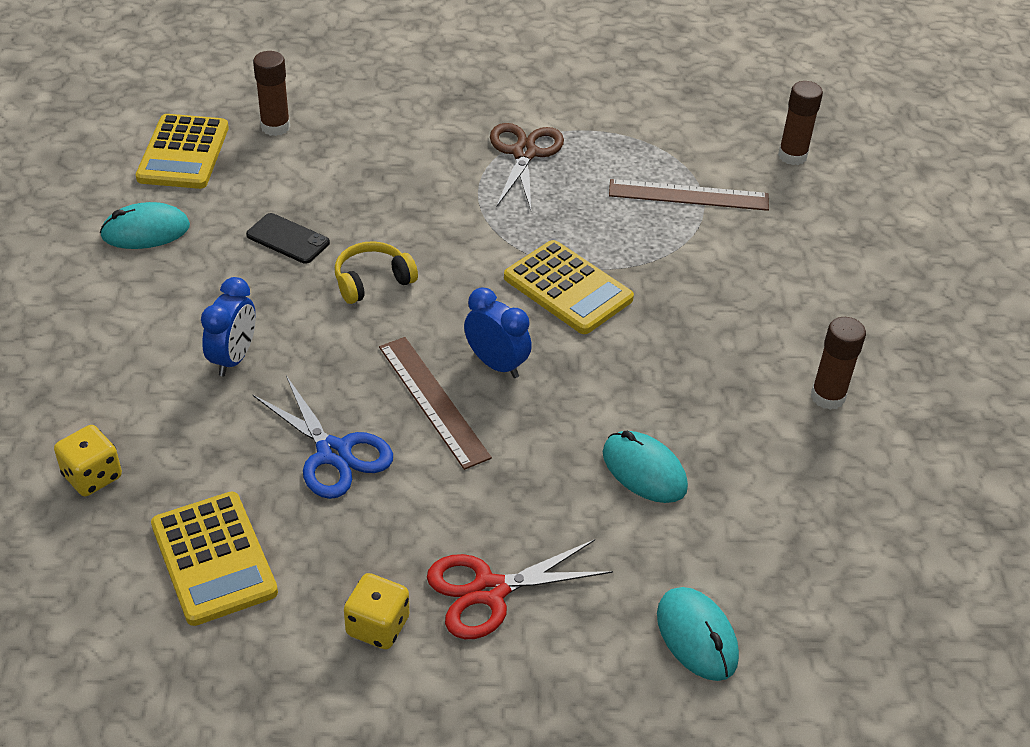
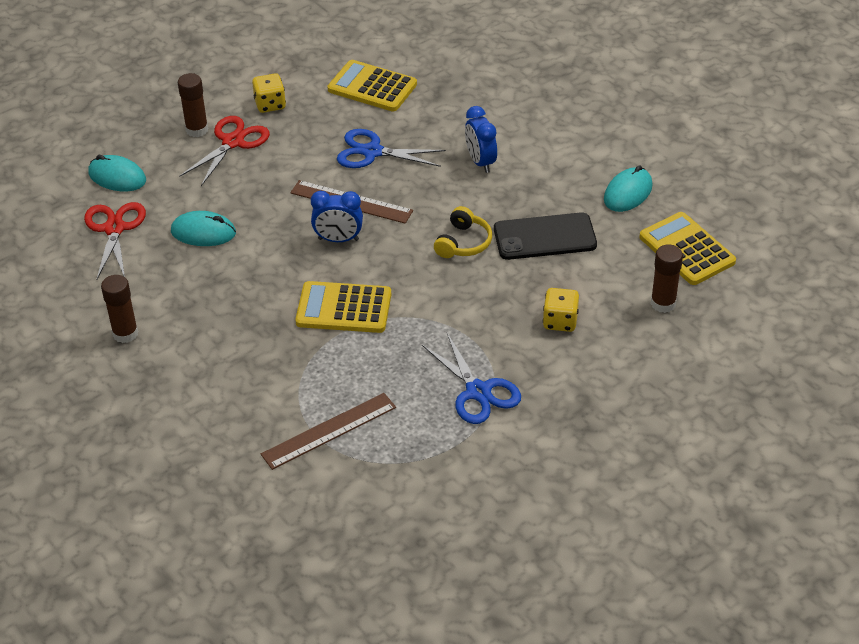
camera: 145 degrees right, 0 degrees up
yellow dice [54,425,122,496] -> yellow dice moved to [543,288,579,332]
black phone [246,213,330,264] -> black phone [494,212,597,260], size x1.63
brown scissors [490,123,564,210] -> blue scissors [422,333,521,424]
brown glue stick [778,81,823,165] -> brown glue stick moved to [178,73,208,137]
none -> red scissors [84,202,146,280]

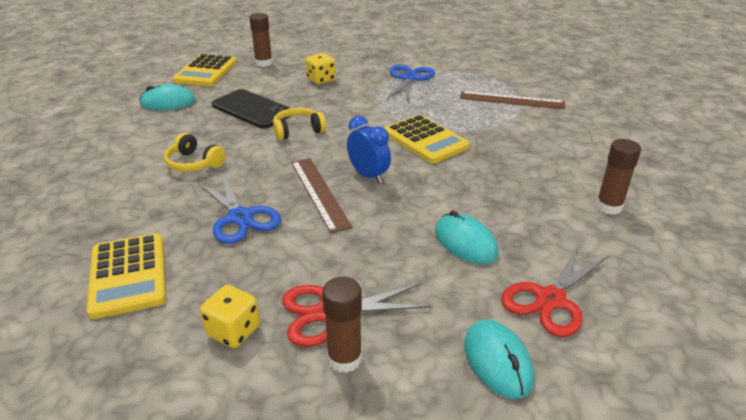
camera: 135 degrees left, 10 degrees down
blue clock [465,106,497,173] -> yellow headphones [164,133,226,172]

